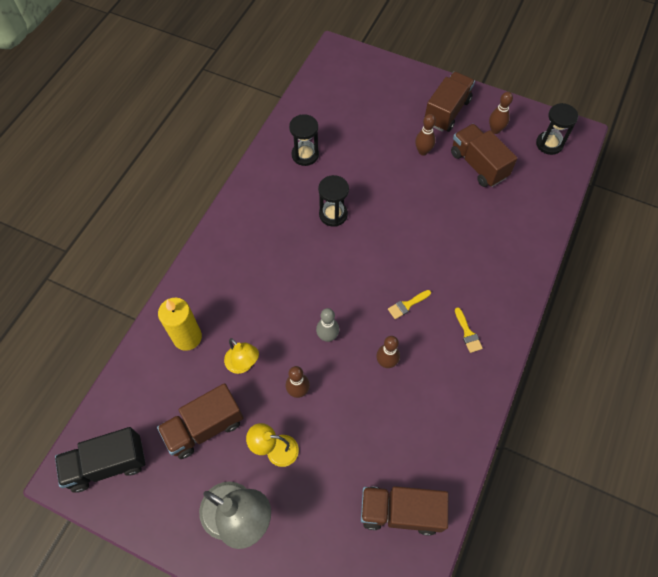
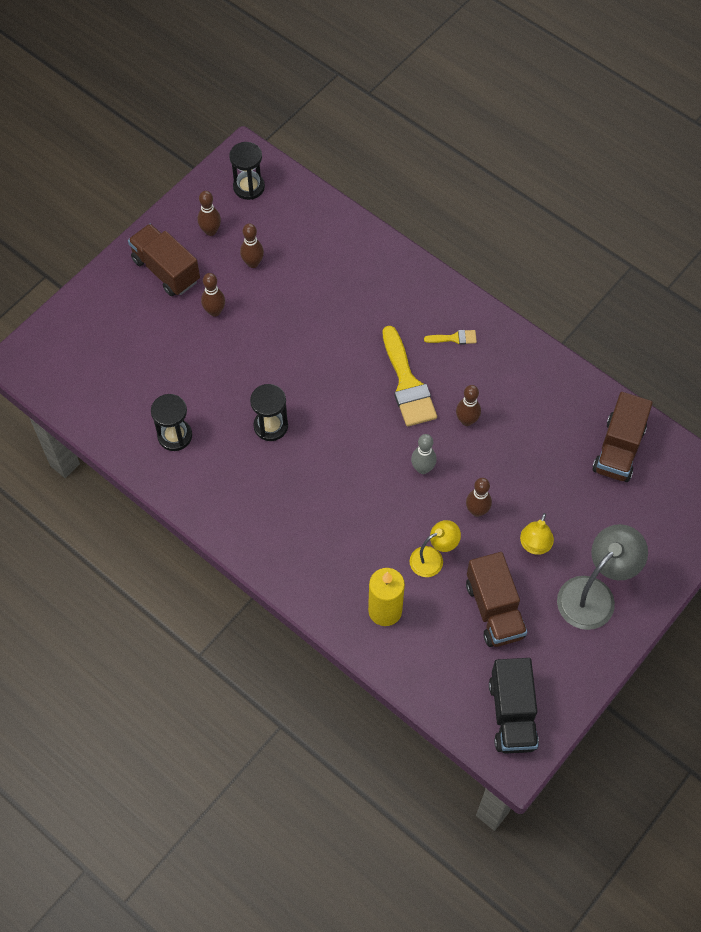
camera: 75 degrees left, 0 degrees up
yellow brush [388,290,431,319] -> yellow brush [383,326,437,427], size x2.17
brown truck [451,124,517,187] -> brown bowling pin [240,223,264,268]

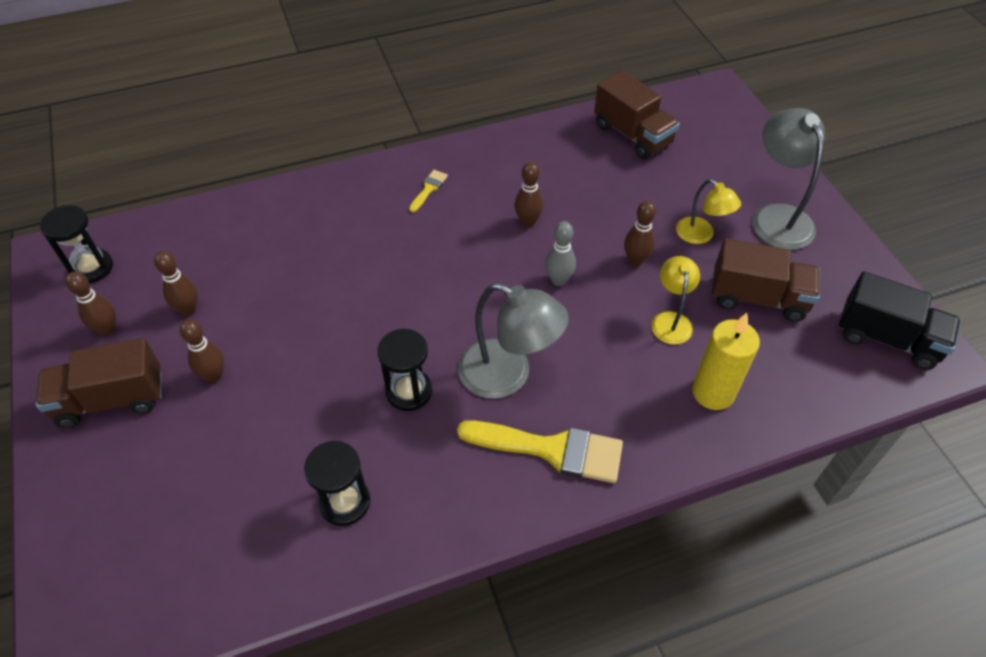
camera: 60 degrees left, 10 degrees down
yellow brush [383,326,437,427] -> yellow brush moved to [457,420,623,483]
none -> grey lamp [458,283,569,399]

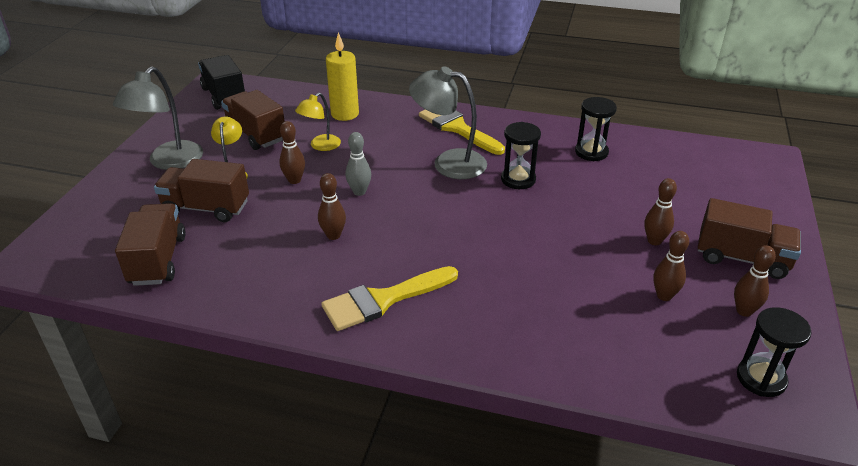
camera: 145 degrees left, 15 degrees down
yellow brush [409,170,448,212] -> yellow brush [321,266,458,331], size x2.17
grey lamp [458,283,569,399] -> grey lamp turned 45 degrees counterclockwise [409,66,487,179]
none -> brown truck [154,159,249,222]

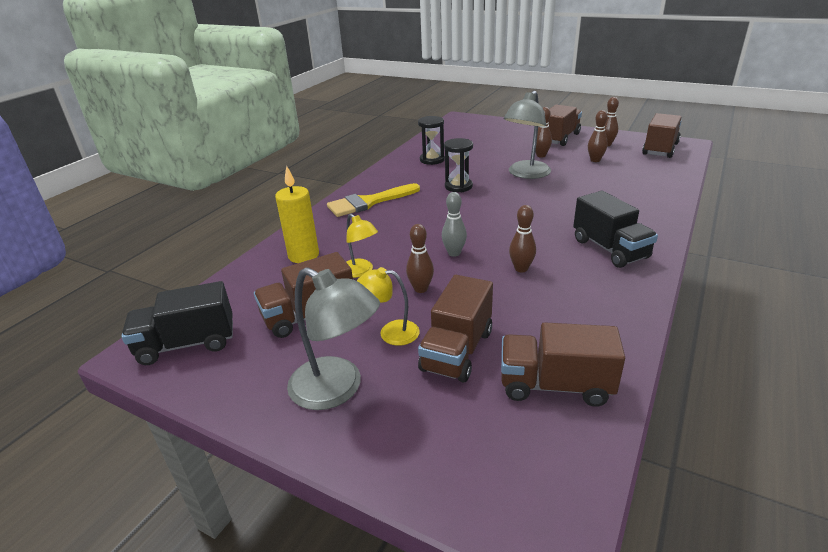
camera: 75 degrees left, 5 degrees down
yellow brush [321,266,458,331] -> black truck [573,191,658,268]
grey lamp [409,66,487,179] -> grey lamp moved to [504,91,551,179]
black hourglass [737,307,812,397] -> brown truck [642,113,682,158]

